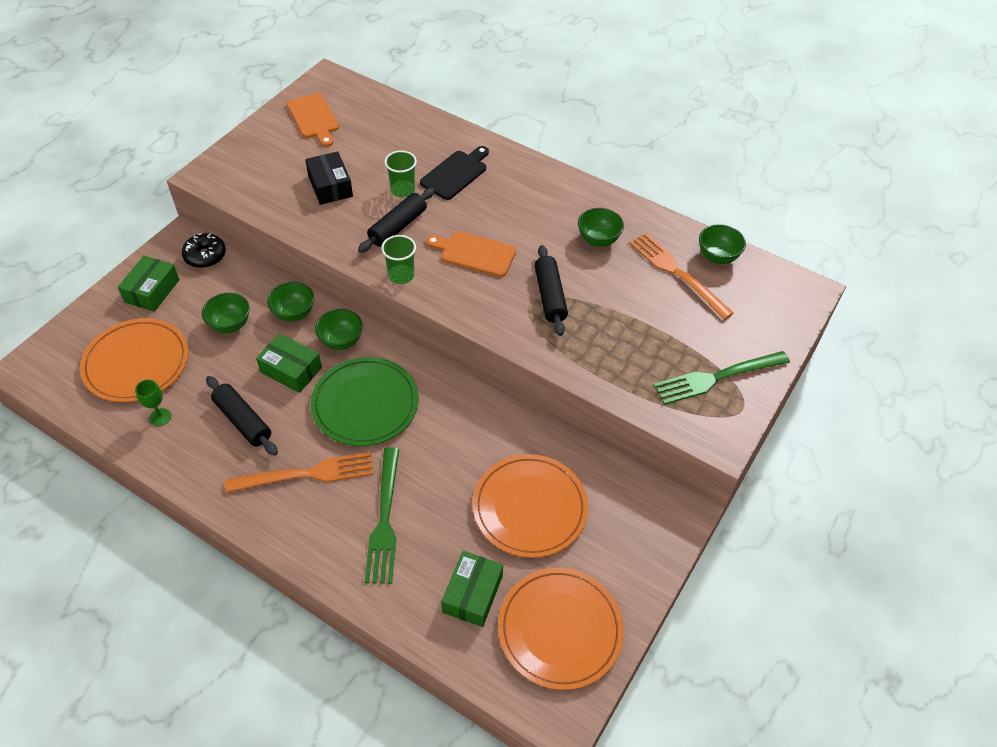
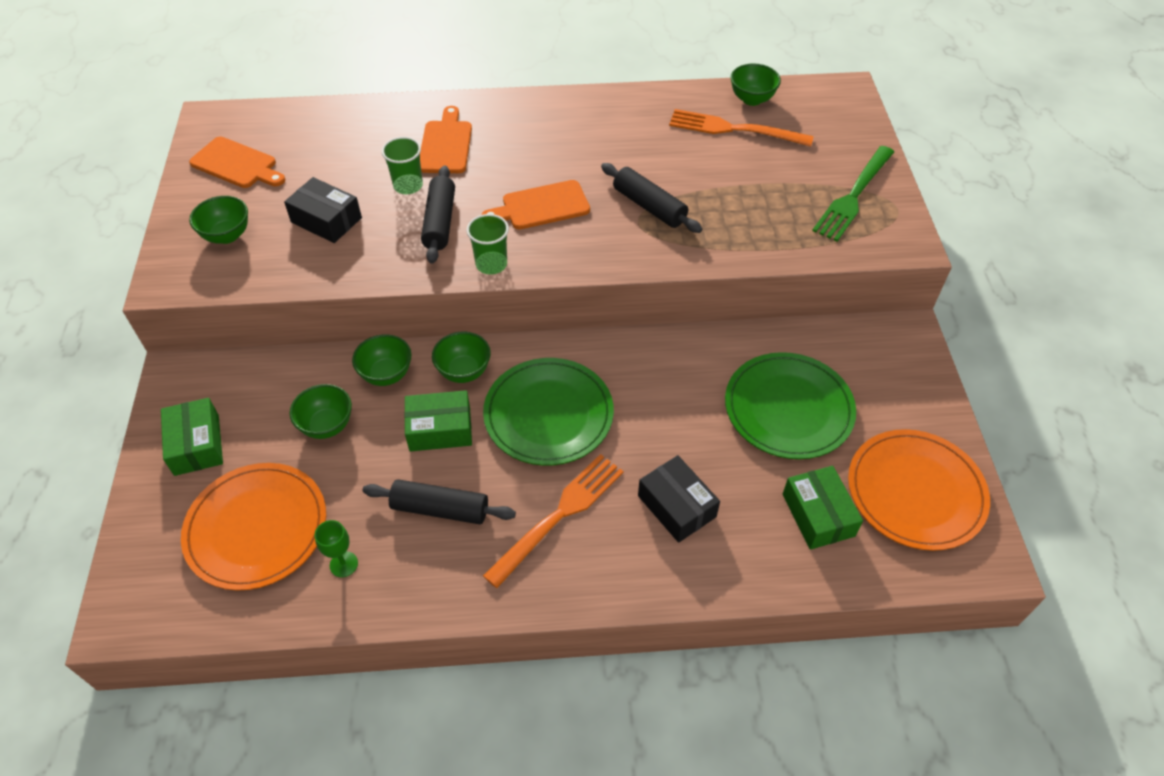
camera: 35 degrees left, 0 degrees up
black donut [182,233,226,268] -> none
green fork [365,447,399,584] -> black box [638,455,720,543]
black cutting board [420,146,489,200] -> orange cutting board [420,106,472,173]
orange plate [473,454,588,558] -> green plate [725,352,856,459]
green bowl [578,208,624,247] -> green bowl moved to [189,196,248,244]

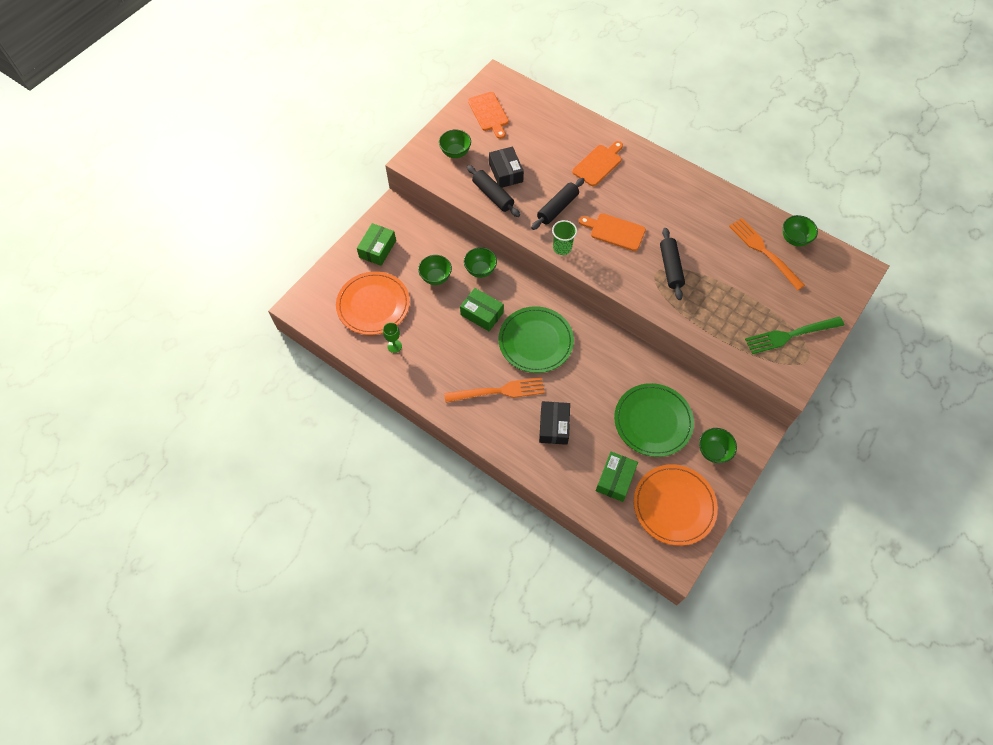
camera: 40 degrees right, 10 degrees up
black rolling pin [363,479,516,524] -> black rolling pin moved to [467,165,520,217]
green cup [382,137,423,194] -> none
green bowl [432,332,491,383] -> green bowl moved to [699,428,737,463]

